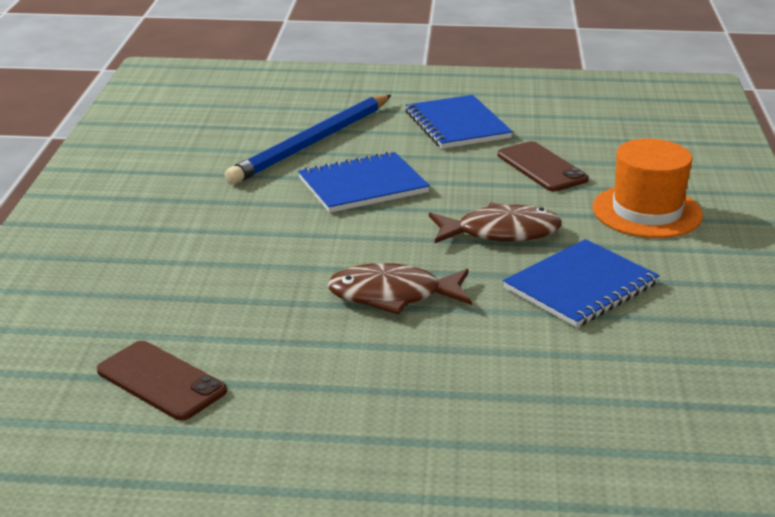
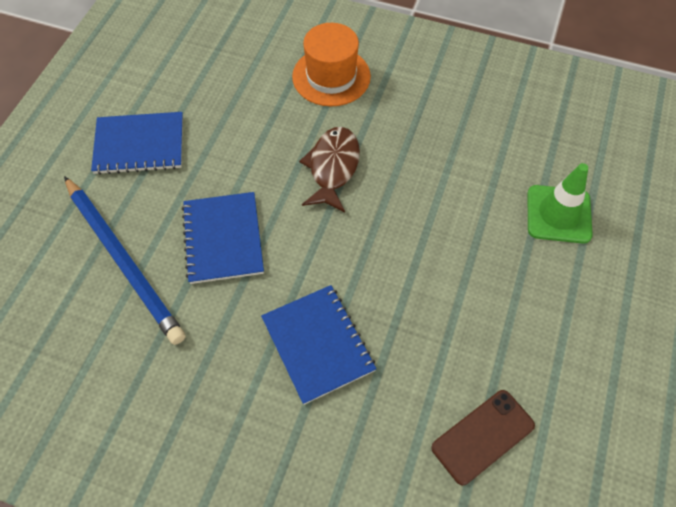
camera: 75 degrees left, 30 degrees up
brown fish [327,263,472,315] -> none
brown phone [498,141,589,191] -> none
blue notebook [503,239,659,328] -> blue notebook moved to [261,285,377,405]
none -> green traffic cone [527,163,593,244]

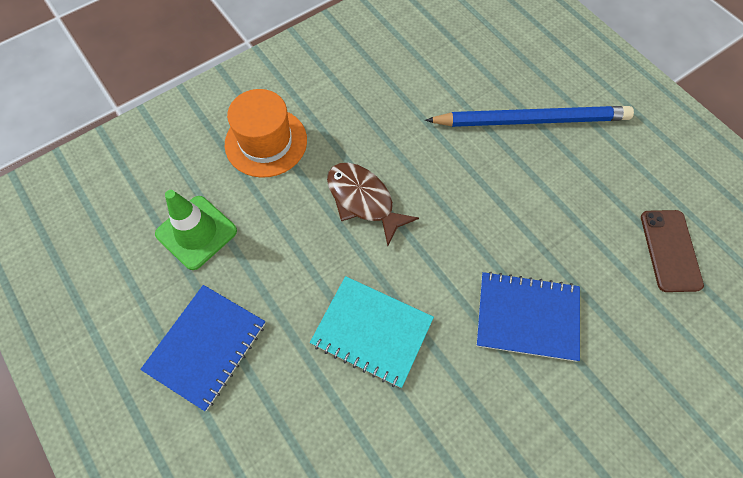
camera: 55 degrees left, 5 degrees up
blue pencil [64,176,185,345] -> blue pencil moved to [425,106,634,127]
blue notebook [182,192,264,284] -> turquoise notebook [310,276,434,388]
green traffic cone [527,163,593,244] -> green traffic cone moved to [155,190,237,270]

